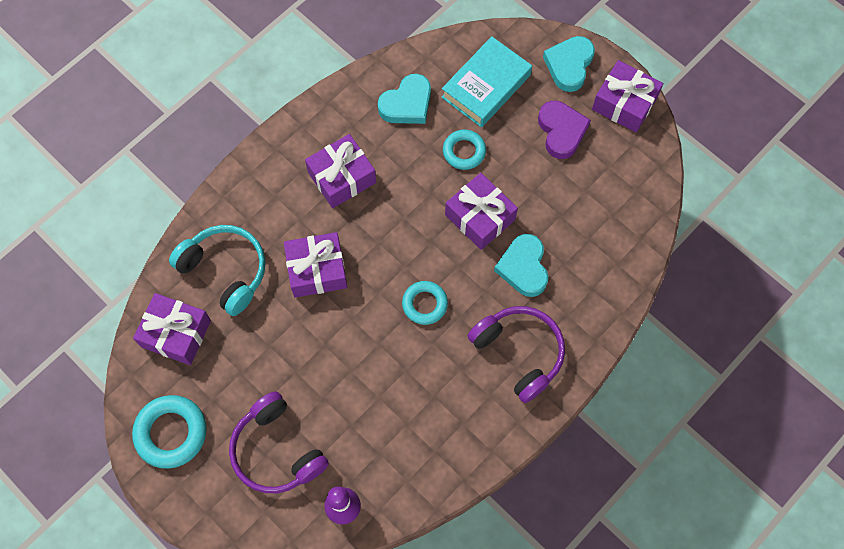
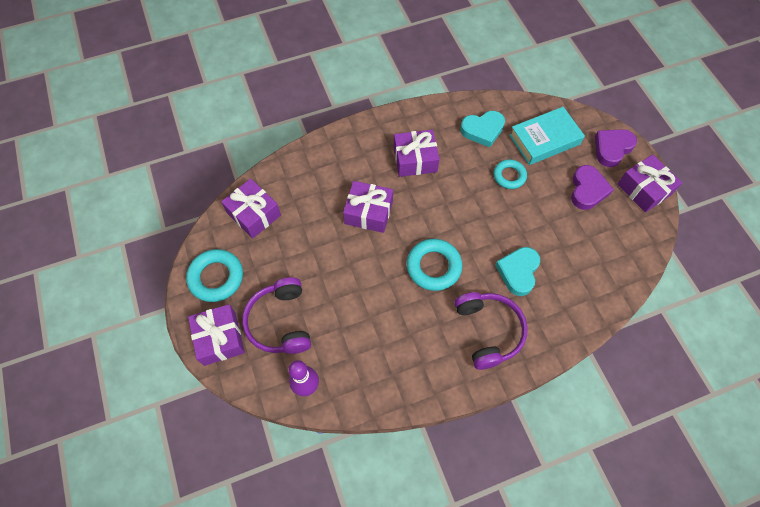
camera: 25 degrees right, 5 degrees down
turquoise headphones [169,225,266,316] -> none
turquoise ring [402,281,448,325] -> turquoise ring [407,239,462,291], size x1.54
purple gift [445,173,518,250] -> purple gift moved to [188,304,245,366]
turquoise heart [543,36,595,92] -> purple heart [595,129,637,167]

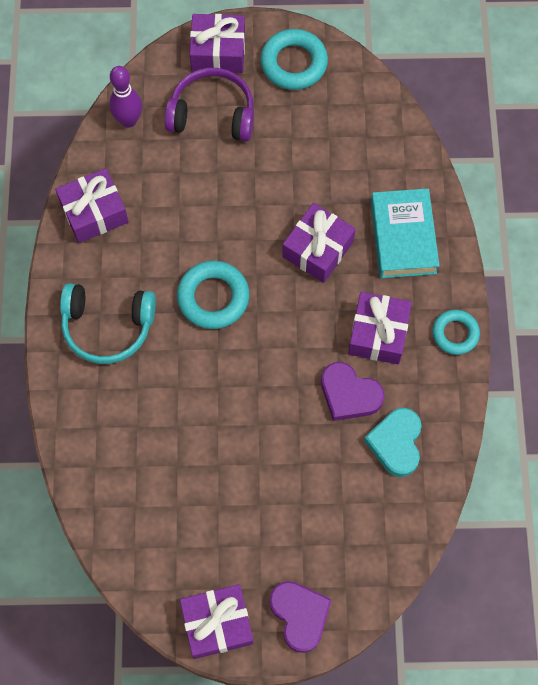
camera: 110 degrees right, 5 degrees up
purple gift [221,179,281,239] -> purple gift moved to [55,168,129,243]
purple headphones [454,292,528,370] -> turquoise headphones [60,283,156,364]
turquoise ring [494,159,527,189] -> turquoise ring moved to [432,310,480,355]
turquoise heart [495,247,540,296] -> none
turquoise book [509,107,585,165] -> turquoise book moved to [371,188,440,278]
purple heart [571,165,614,210] -> purple heart moved to [321,362,384,421]

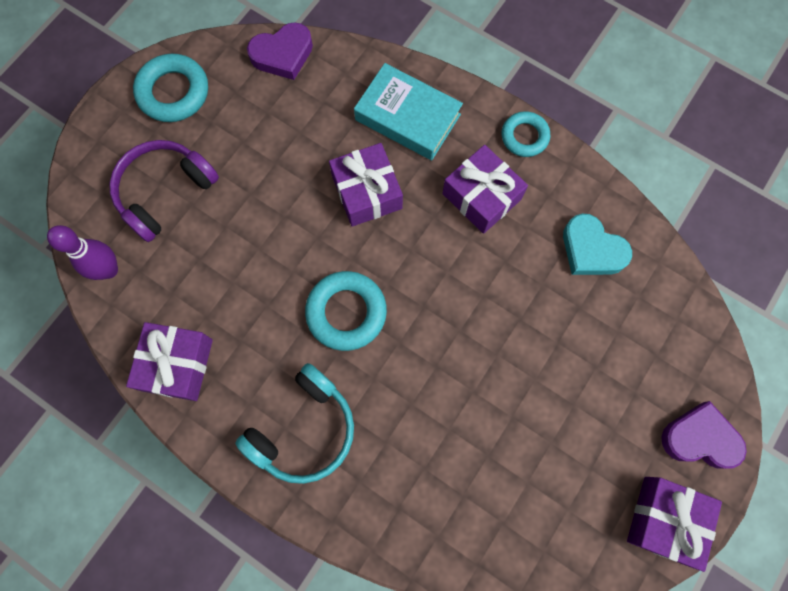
camera: 55 degrees left, 5 degrees up
purple gift [190,14,245,73] -> none
purple heart [321,362,384,421] -> purple heart moved to [247,22,313,80]

